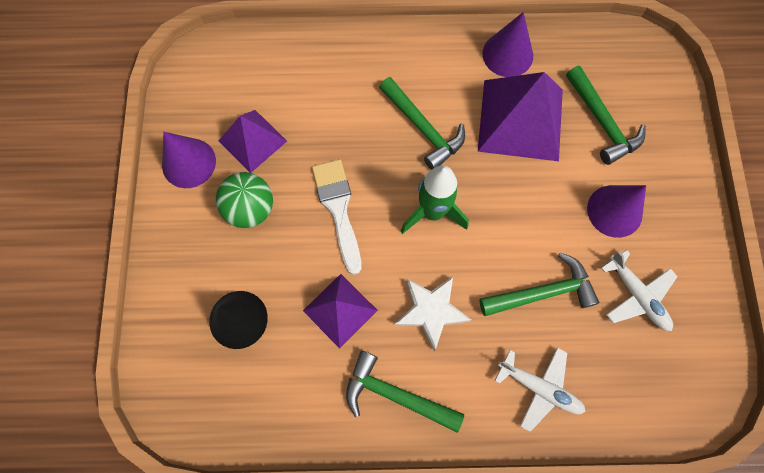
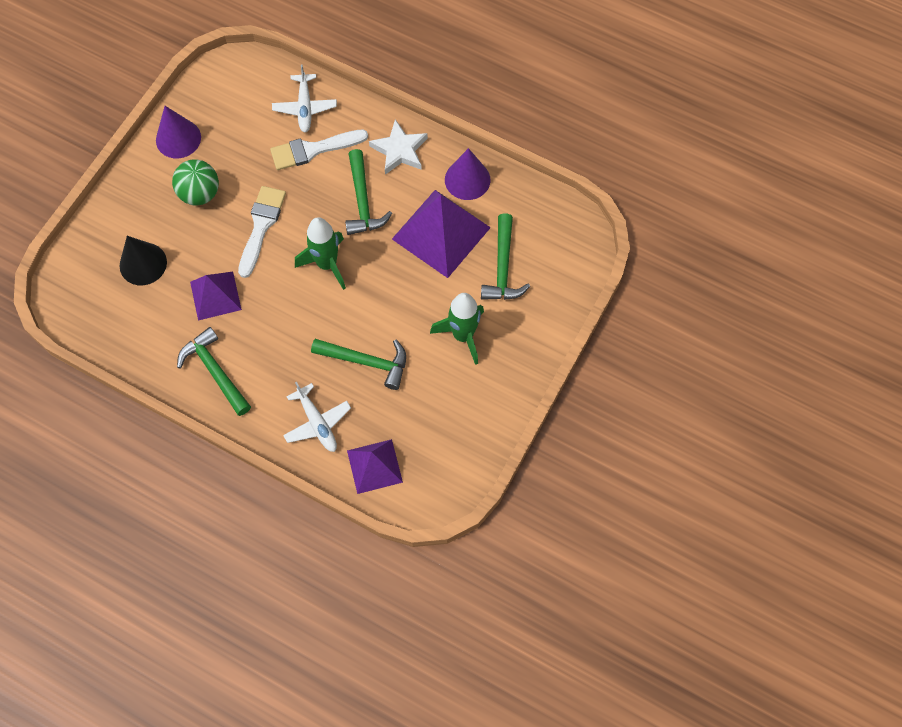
camera: 30 degrees right, 5 degrees down
purple pyramid [219,110,287,173] -> purple pyramid moved to [347,439,403,494]
white star [395,277,471,351] -> white star moved to [369,119,428,175]
purple cone [587,185,646,238] -> green rocket [430,293,484,365]
white plane [601,250,678,331] -> white plane moved to [272,64,337,132]
none -> white brush [270,129,368,170]

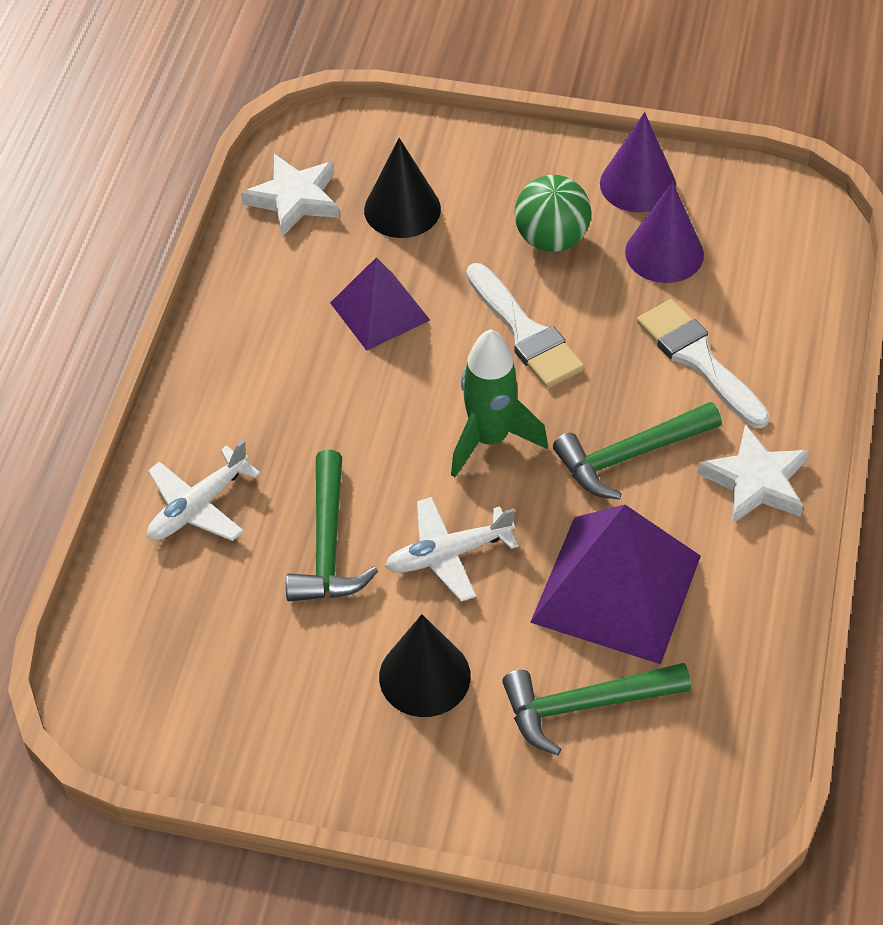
camera: 75 degrees right, 15 degrees down
green hammer [177,327,251,416] -> none
white brush [238,186,286,278] -> white brush turned 60 degrees clockwise [466,263,584,388]
white plane [272,64,337,132] -> white plane moved to [385,497,519,602]
purple pyramid [347,439,403,494] -> none
green rocket [430,293,484,365] -> black cone [379,614,471,717]
purple cone [445,148,491,200] -> purple cone moved to [625,182,704,283]
none -> white star [241,154,339,237]

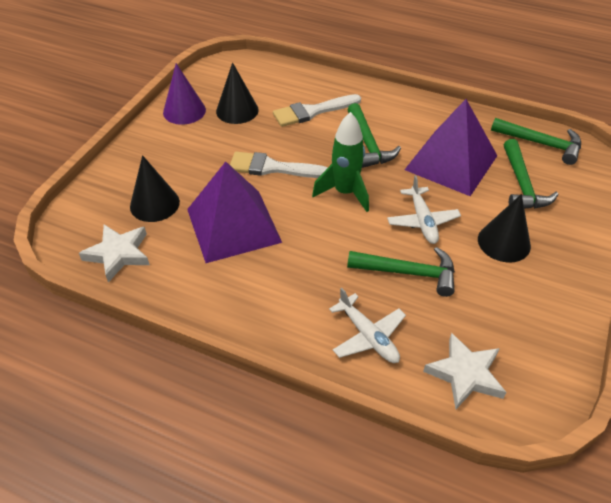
camera: 80 degrees left, 5 degrees down
purple pyramid [330,257,430,351] -> purple pyramid [187,162,282,263], size x1.65
white brush [466,263,584,388] -> white brush turned 150 degrees counterclockwise [230,152,328,178]
green ball [514,175,591,252] -> none
purple cone [625,182,704,283] -> black cone [216,62,259,124]
white star [697,424,809,524] -> white star moved to [423,333,506,409]
none -> green hammer [491,118,581,165]

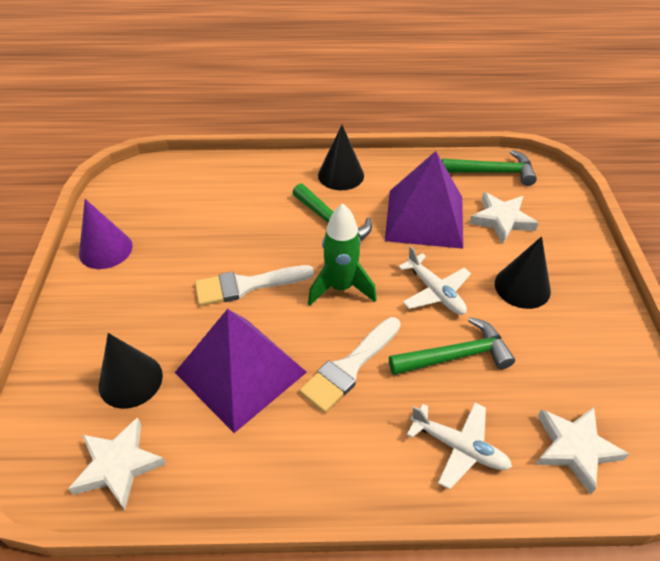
camera: 25 degrees left, 0 degrees up
black cone [216,62,259,124] -> black cone moved to [318,125,364,190]
white brush [273,94,361,127] -> white brush moved to [299,317,401,413]
green hammer [504,139,559,209] -> white star [469,192,538,243]

